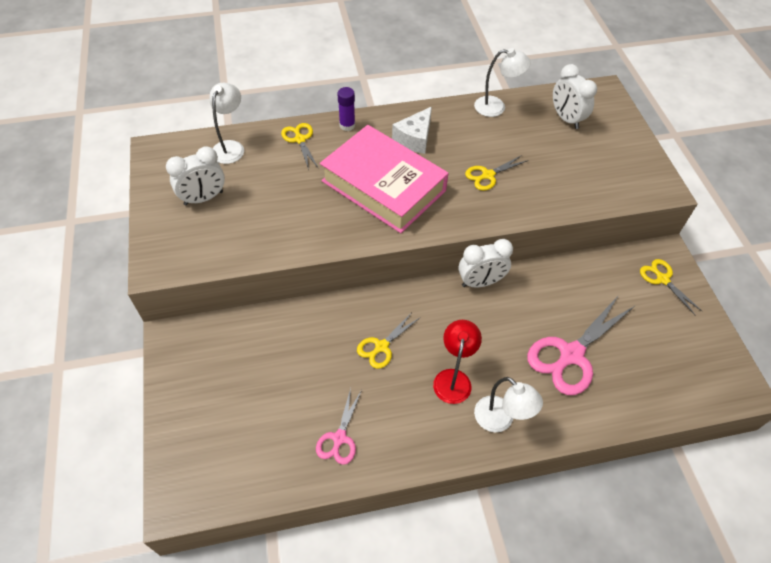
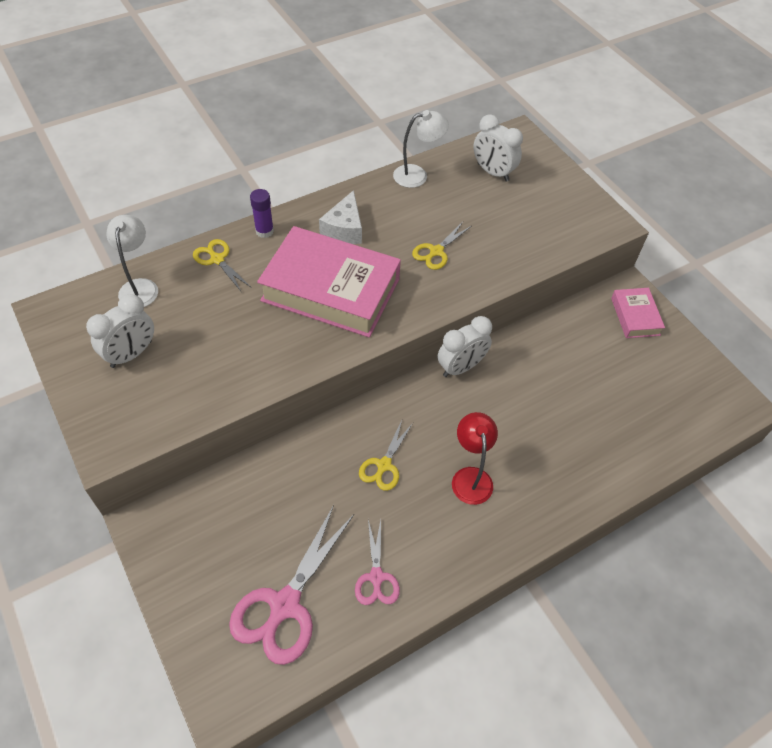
camera: 20 degrees left, 0 degrees up
white lamp [474,377,543,432] -> none
pink scissors [527,296,635,395] -> pink scissors moved to [229,505,354,665]
yellow scissors [640,259,703,316] -> pink book [611,288,665,338]

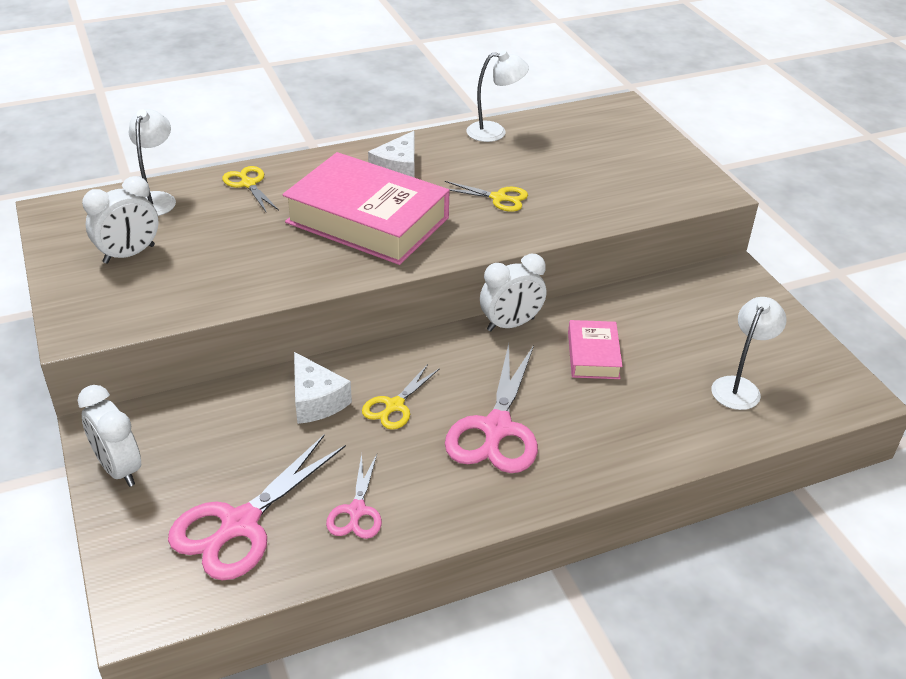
camera: 10 degrees right, 15 degrees down
purple glue stick [250,189,274,238] -> none
yellow scissors [412,222,471,270] -> yellow scissors turned 120 degrees counterclockwise [445,181,528,212]
red lamp [452,412,498,505] -> pink scissors [445,344,538,473]
white clock [473,114,523,182] -> white clock moved to [77,385,141,487]
pink book [611,288,665,338] -> pink book moved to [568,320,623,379]
none -> white cheese [294,352,352,424]
none -> white lamp [711,297,787,410]

